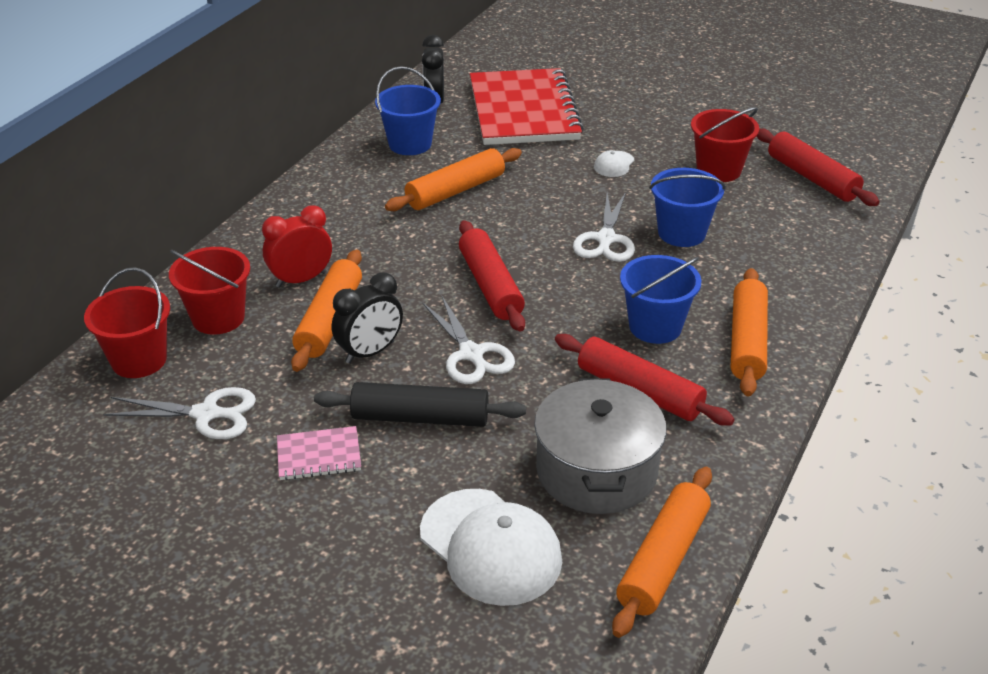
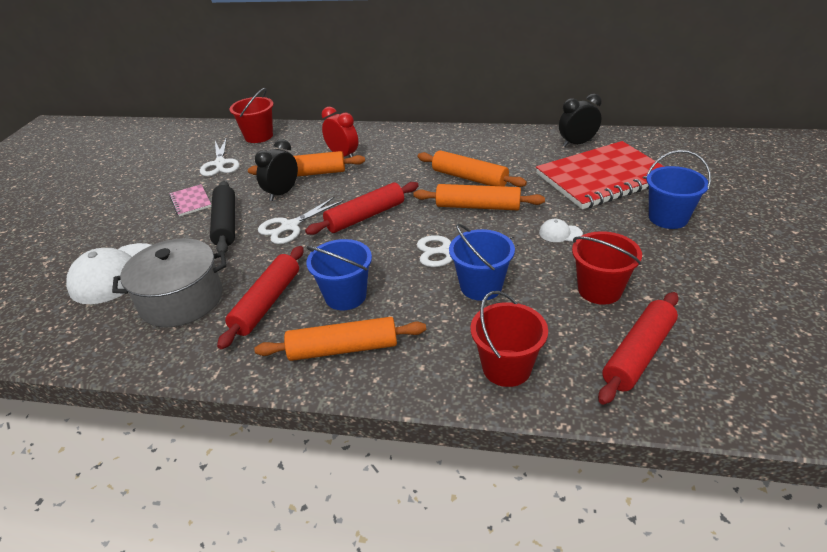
camera: 75 degrees right, 0 degrees up
red bucket [169,247,250,335] -> red bucket moved to [471,291,548,387]
black clock [332,272,403,364] -> black clock turned 90 degrees clockwise [255,139,298,201]
blue bucket [375,66,441,155] -> blue bucket moved to [647,150,711,229]
orange rolling pin [612,467,712,638] -> orange rolling pin moved to [413,184,545,210]

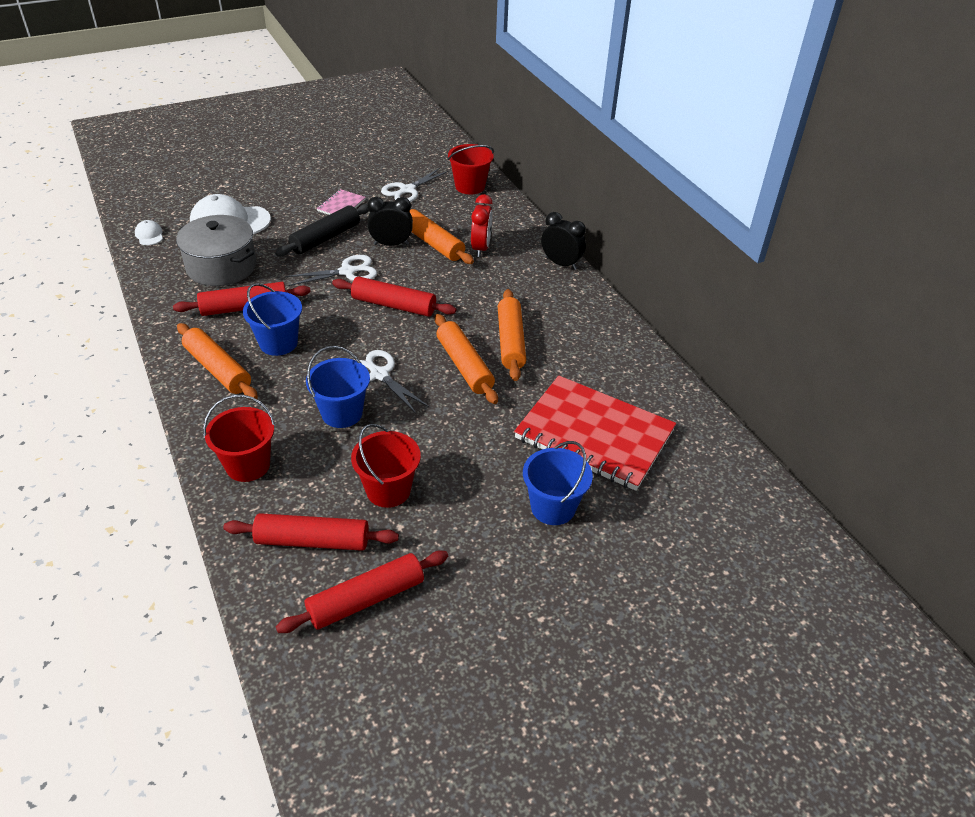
camera: 50 degrees right, 5 degrees up
white scissors [258,196,343,244] -> white scissors turned 150 degrees clockwise [285,255,377,286]
white cap [539,219,583,242] -> white cap moved to [135,220,163,245]
black clock [559,94,602,147] -> black clock moved to [541,212,586,270]
none -> red rolling pin [276,551,448,633]

